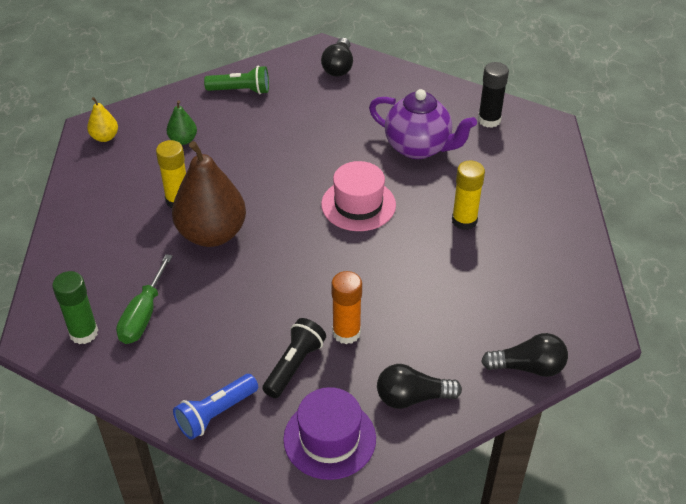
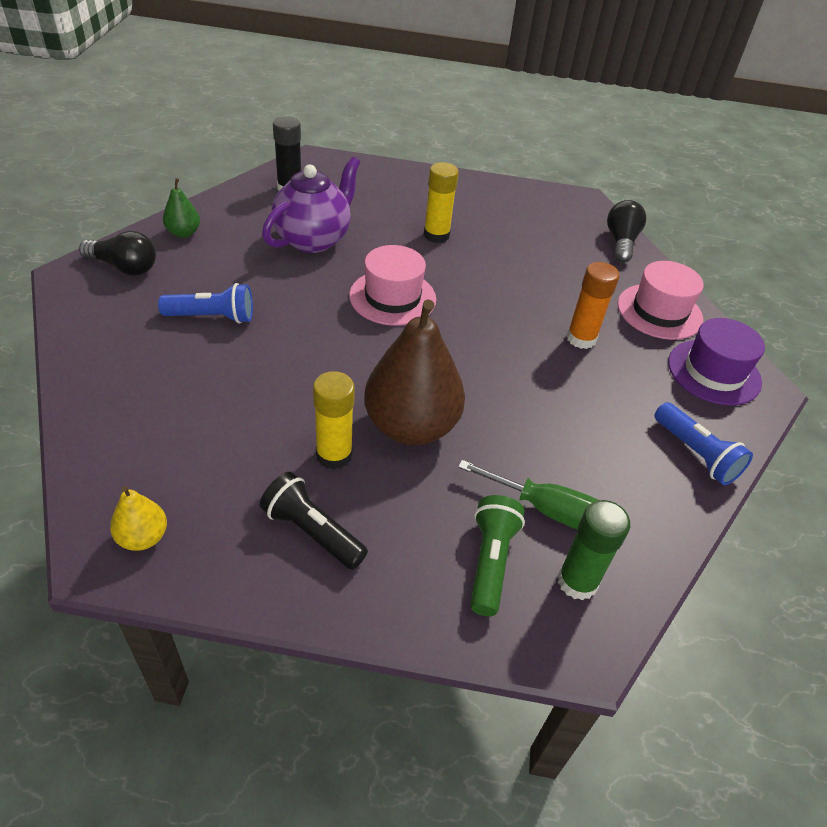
camera: 85 degrees left, 0 degrees up
green pear [166,100,197,145] -> green pear moved to [163,178,200,238]
green flashlight [204,66,269,94] -> green flashlight moved to [470,495,525,616]
black flashlight [262,318,326,398] -> black flashlight moved to [260,472,368,570]
black light bulb [377,364,462,409] -> pink hat [618,261,704,340]
none -> blue flashlight [158,283,253,324]

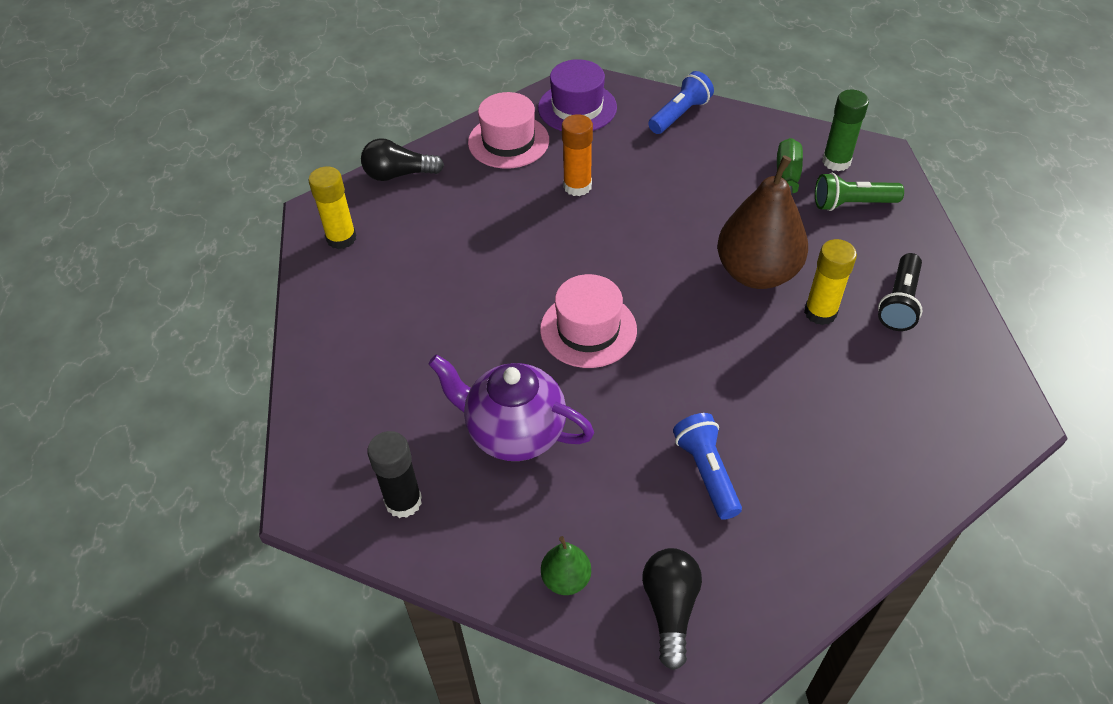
camera: 100 degrees left, 5 degrees up
yellow pear [110,486,167,551] -> none
yellow glue stick [424,162,459,243] -> yellow glue stick moved to [308,166,357,249]

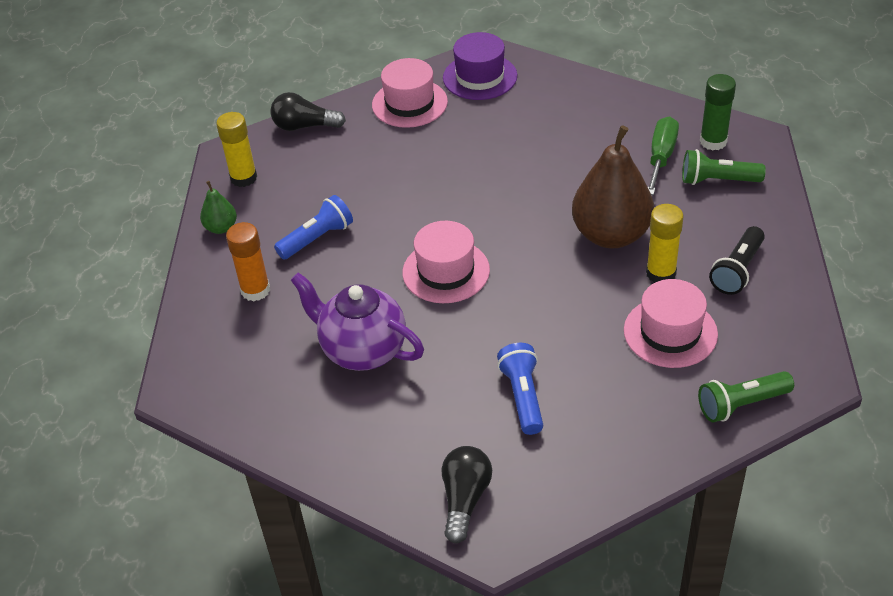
camera: 10 degrees right, 5 degrees down
black glue stick [367,431,422,518] -> none
green pear [541,536,591,595] -> green pear moved to [200,181,237,234]
orange glue stick [562,114,593,196] -> orange glue stick moved to [226,222,270,301]
blue flashlight [648,71,714,134] -> blue flashlight moved to [274,195,353,259]
none -> pink hat [624,279,718,368]
none -> green flashlight [698,371,794,423]

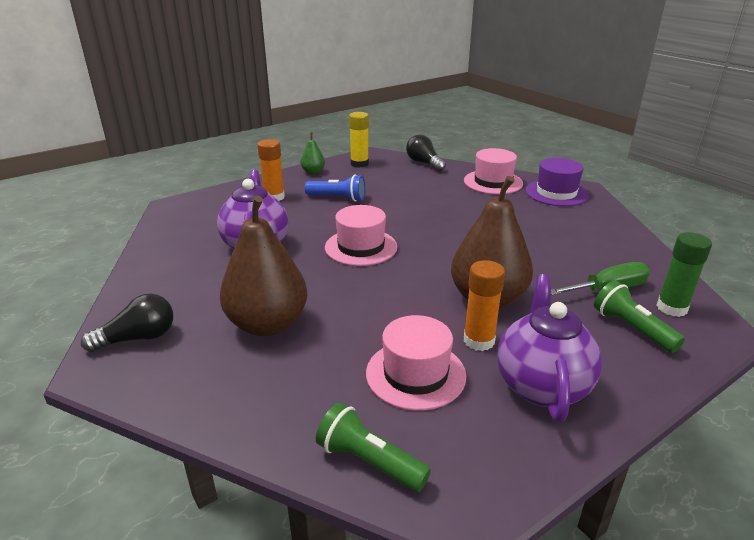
camera: 50 degrees right, 15 degrees down
blue flashlight [497,343,543,435] -> brown pear [220,196,307,336]
yellow glue stick [646,204,684,283] -> orange glue stick [464,260,505,351]
black flashlight [709,226,765,295] -> purple teapot [497,274,602,422]

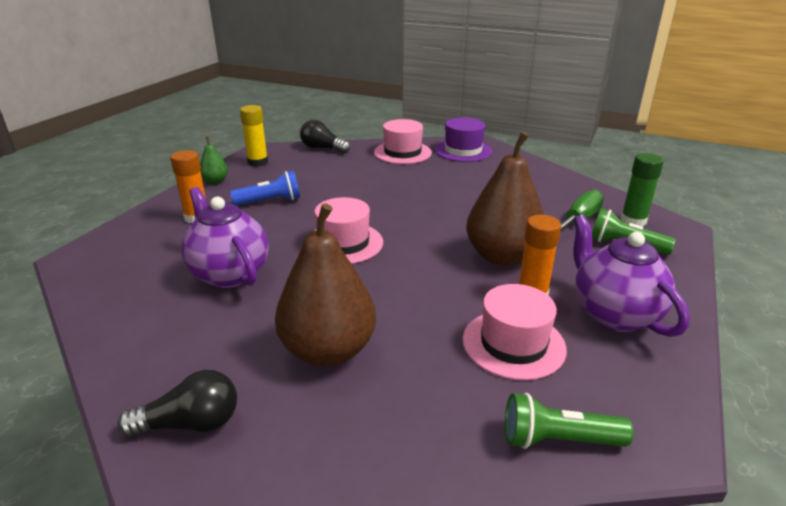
camera: 30 degrees left, 0 degrees up
black light bulb [81,294,173,352] -> black light bulb turned 45 degrees clockwise [117,370,237,437]

